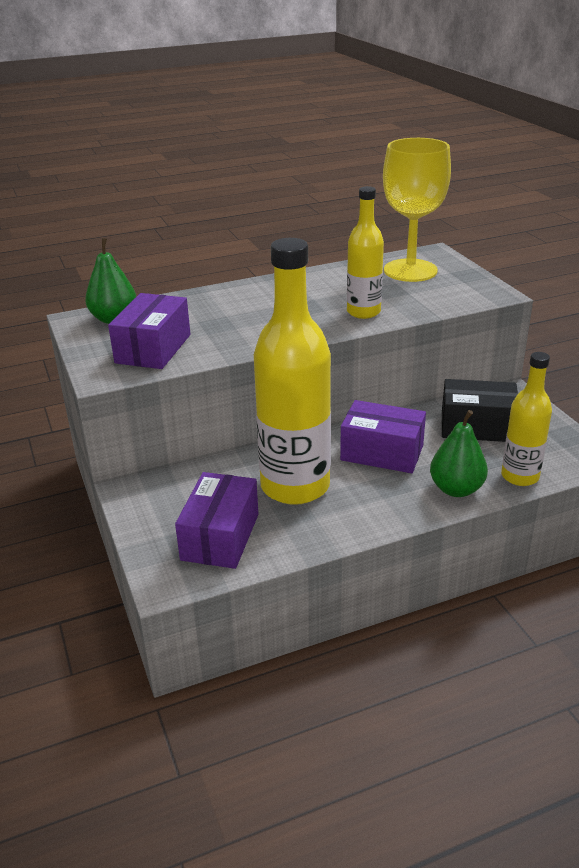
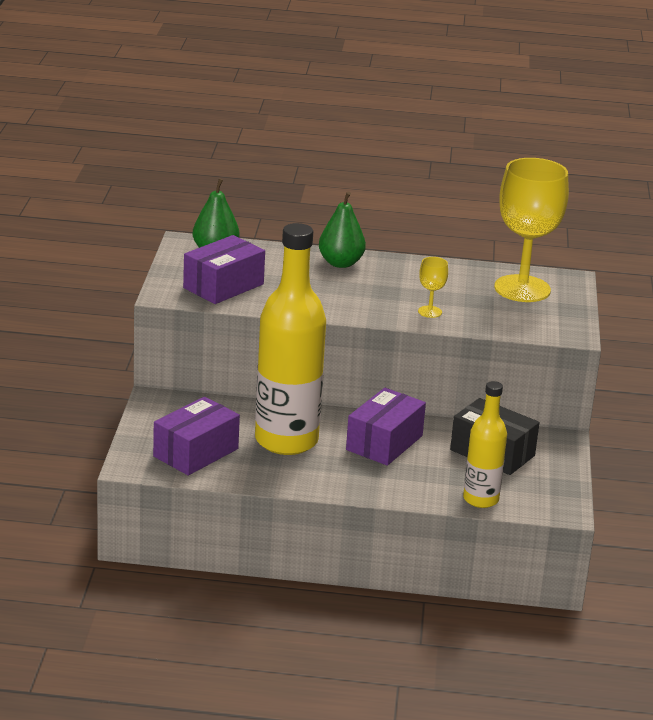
camera: 25 degrees right, 5 degrees down
purple box [340,400,426,473] -> purple box turned 75 degrees clockwise [346,388,426,466]
yellow bottle [347,186,384,319] -> yellow goblet [418,257,448,318]
green pear [430,410,488,497] -> green pear moved to [319,191,366,268]

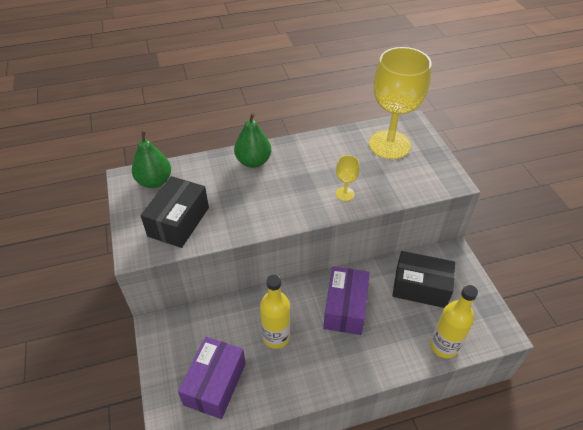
camera: 20 degrees left, 20 degrees up
purple box [183,235,265,304] -> black box [141,176,209,248]
yellow bottle [255,223,326,455] -> yellow bottle [260,275,290,349], size x0.54

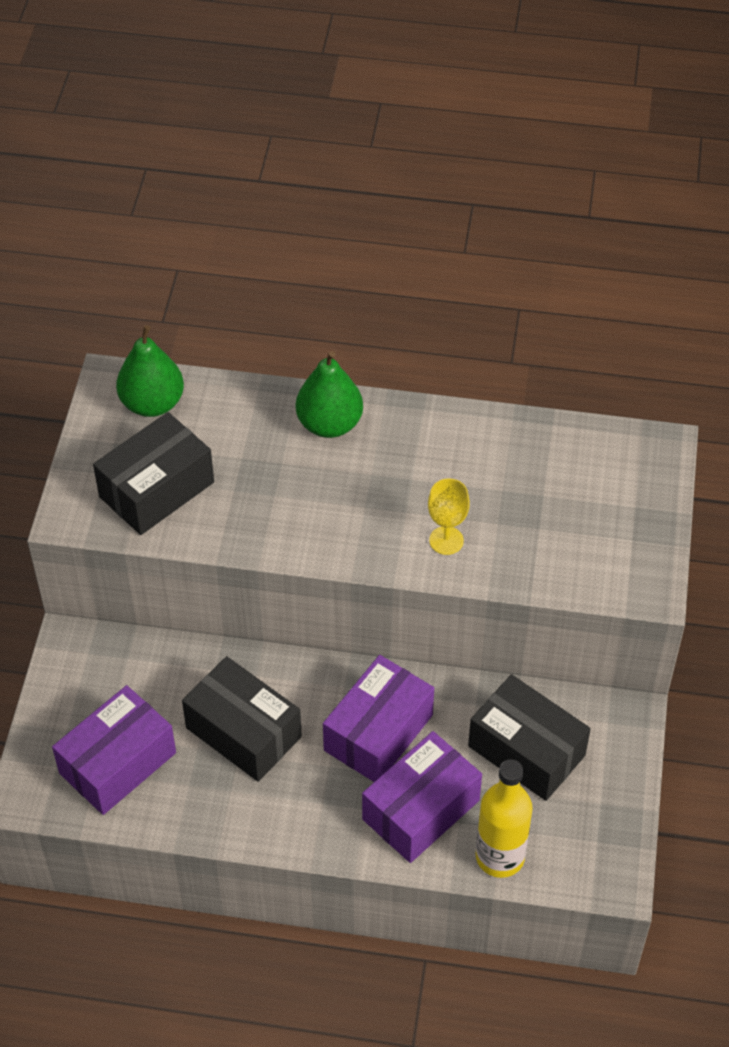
camera: 25 degrees right, 5 degrees up
yellow bottle [260,275,290,349] -> black box [182,656,302,782]
yellow goblet [369,47,432,159] -> none
none -> purple box [362,731,482,863]

